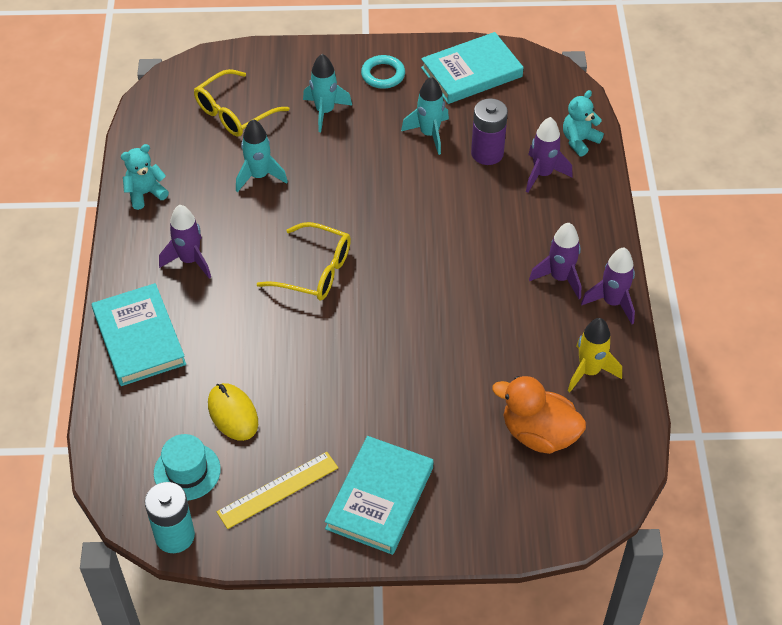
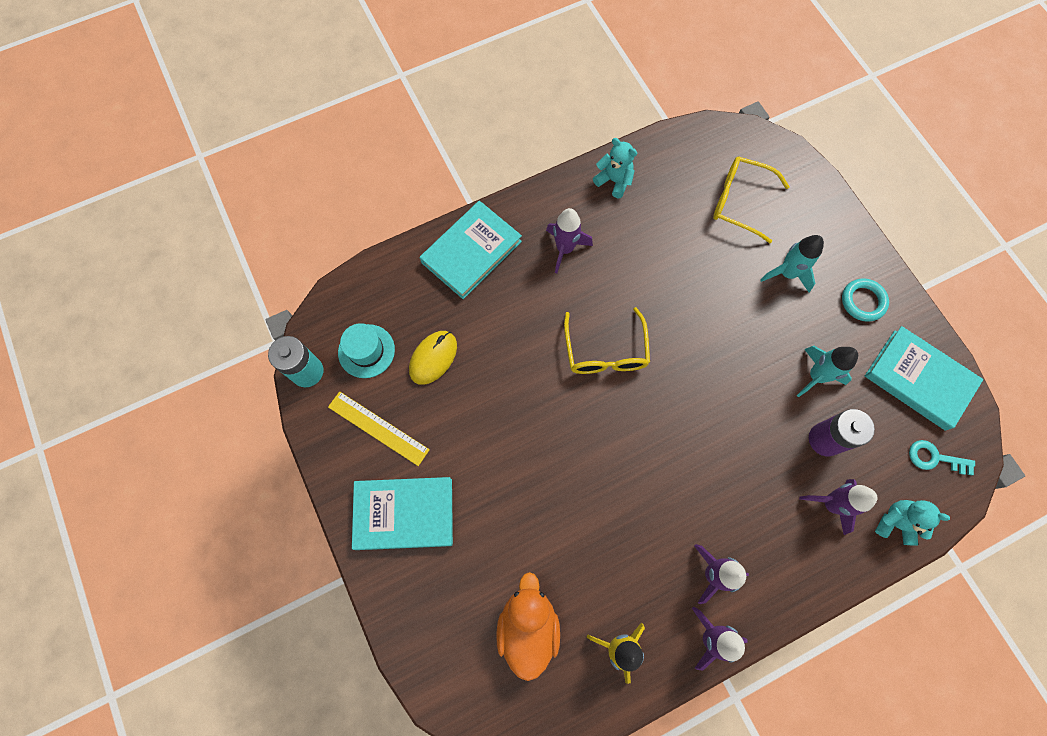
camera: 65 degrees right, 20 degrees up
turquoise rocket [236,119,288,192] -> none
none -> turquoise key [909,440,975,475]

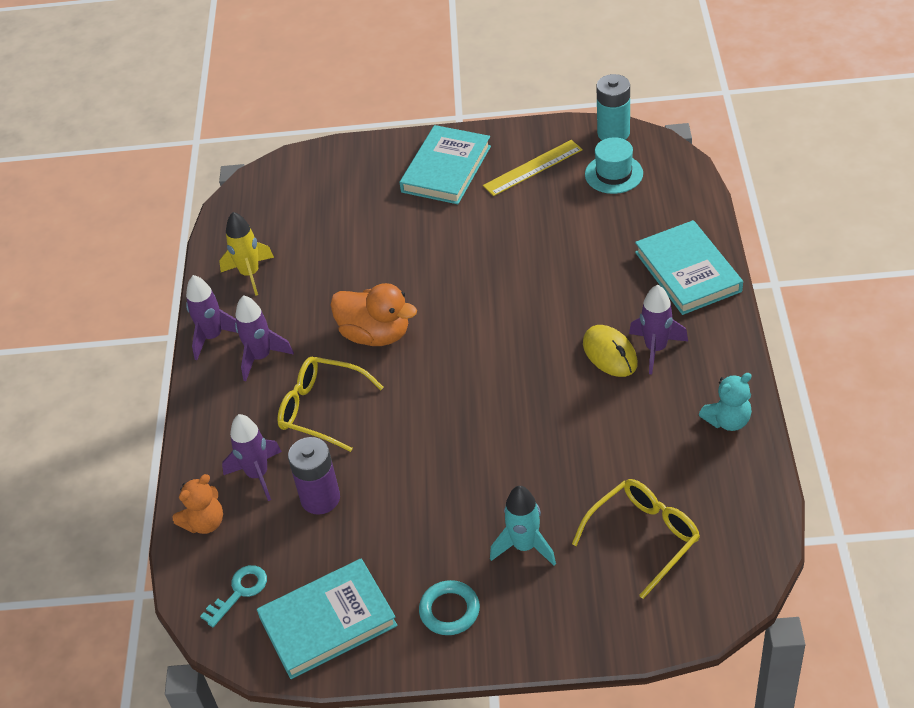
camera: 120 degrees right, 25 degrees down
yellow mouse [409,331,457,385] -> yellow mouse moved to [583,325,638,377]
orange duck [496,572,560,681] -> orange duck moved to [330,283,417,346]
yellow glasses [564,307,650,374] -> yellow glasses moved to [277,357,384,452]
turquoise rocket [797,346,858,397] -> none
turquoise teddy bear [875,500,950,546] -> orange teddy bear [173,474,223,534]

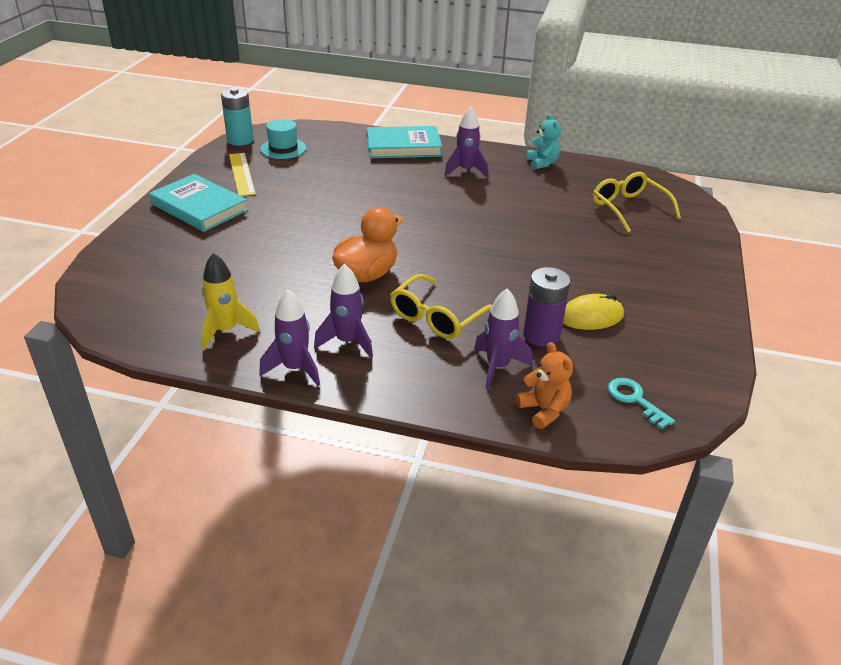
camera: 80 degrees left, 10 degrees down
turquoise book [257,558,397,679] -> none
turquoise ring [419,580,480,635] -> none
turquoise rocket [490,486,556,566] -> none
yellow mouse [583,325,638,377] -> yellow mouse moved to [563,294,624,330]

